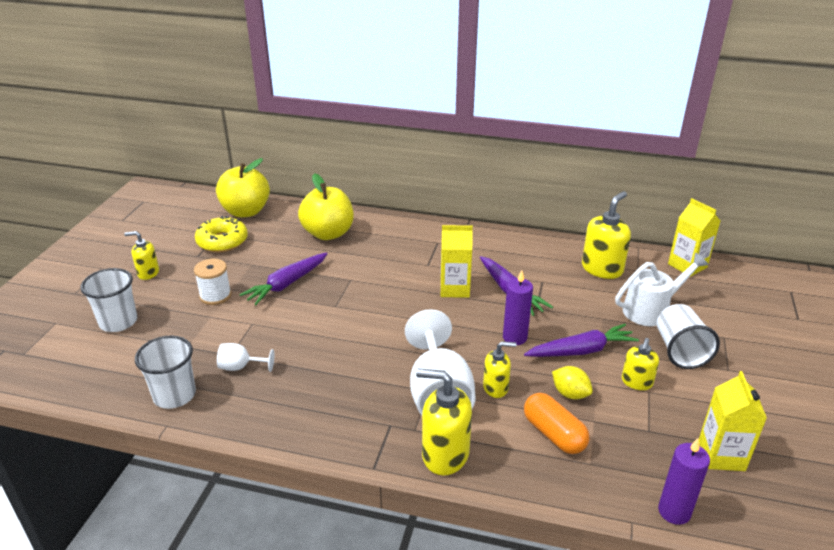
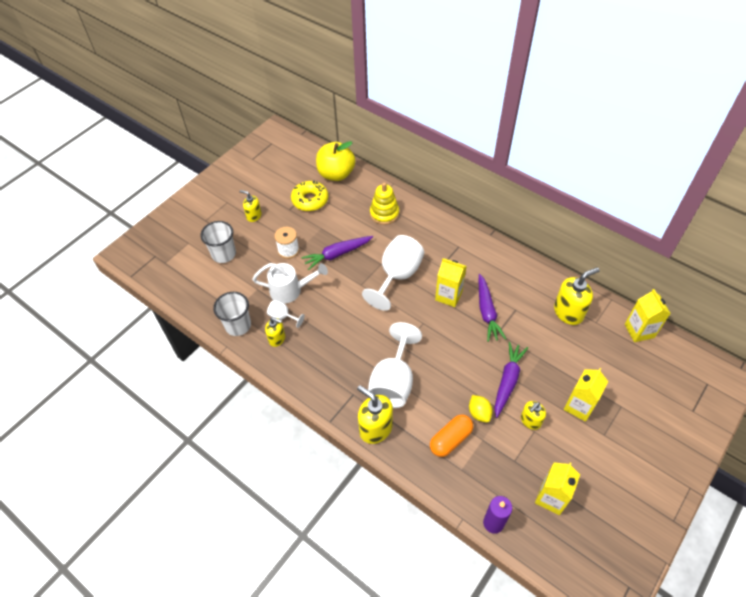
camera: 25 degrees right, 20 degrees up
yellow apple [298,173,354,240] -> yellow stacking toy [370,182,399,225]
yellow soap dispenser [483,341,516,398] -> yellow soap dispenser moved to [265,317,285,347]
purple candle [503,270,533,345] -> none
purple carrot [524,324,639,357] -> purple carrot turned 75 degrees counterclockwise [494,342,528,418]
orange capsule [524,393,590,454] -> orange capsule turned 60 degrees clockwise [430,414,473,457]
white watering can [615,253,709,326] -> white watering can moved to [252,263,328,304]
white cup [657,304,720,369] -> yellow carton [564,368,608,422]
none -> white goblet [362,235,424,311]

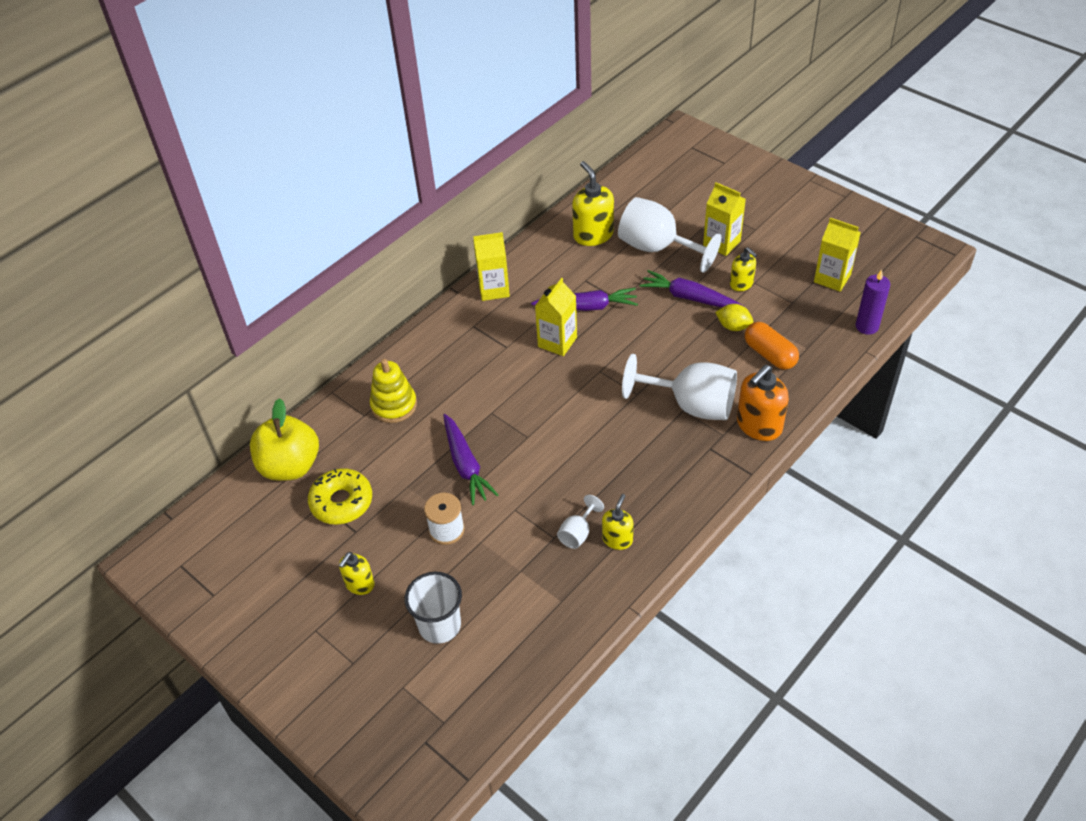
camera: 85 degrees left, 5 degrees down
white cup [213,292,251,336] -> none
white watering can [252,263,328,304] -> none
yellow soap dispenser [357,385,393,444] -> orange soap dispenser [737,364,789,441]
white goblet [362,235,424,311] -> white goblet moved to [618,197,721,273]
yellow lemon [469,395,493,422] -> yellow lemon turned 45 degrees clockwise [715,304,753,331]
yellow carton [625,289,671,342] -> yellow carton moved to [473,232,510,301]

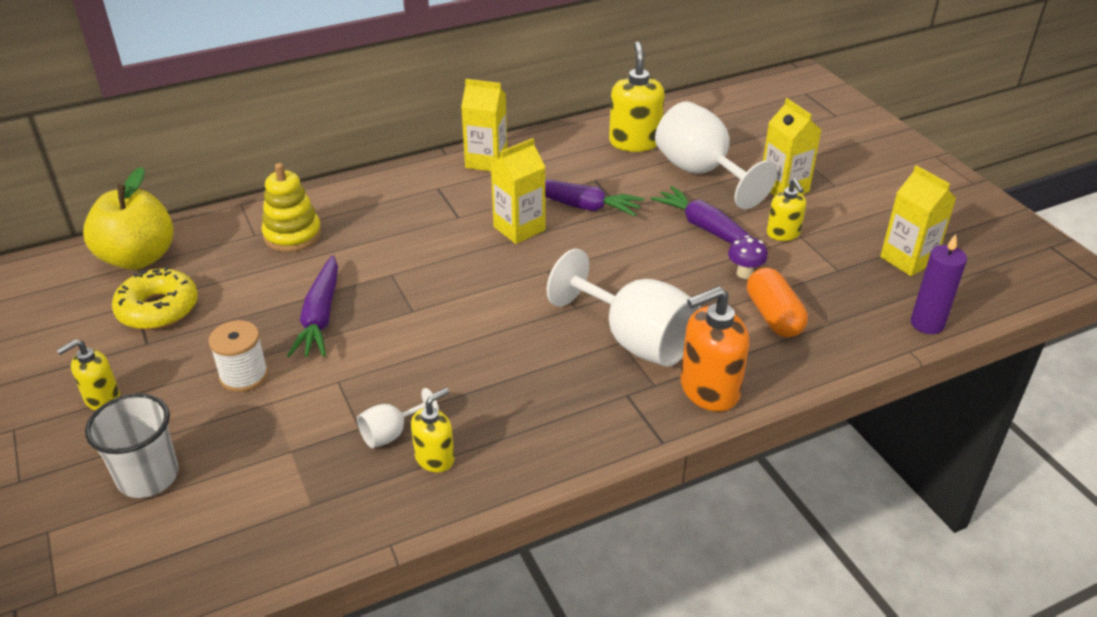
camera: 20 degrees right, 10 degrees down
yellow lemon [715,304,753,331] -> purple mushroom [728,235,768,279]

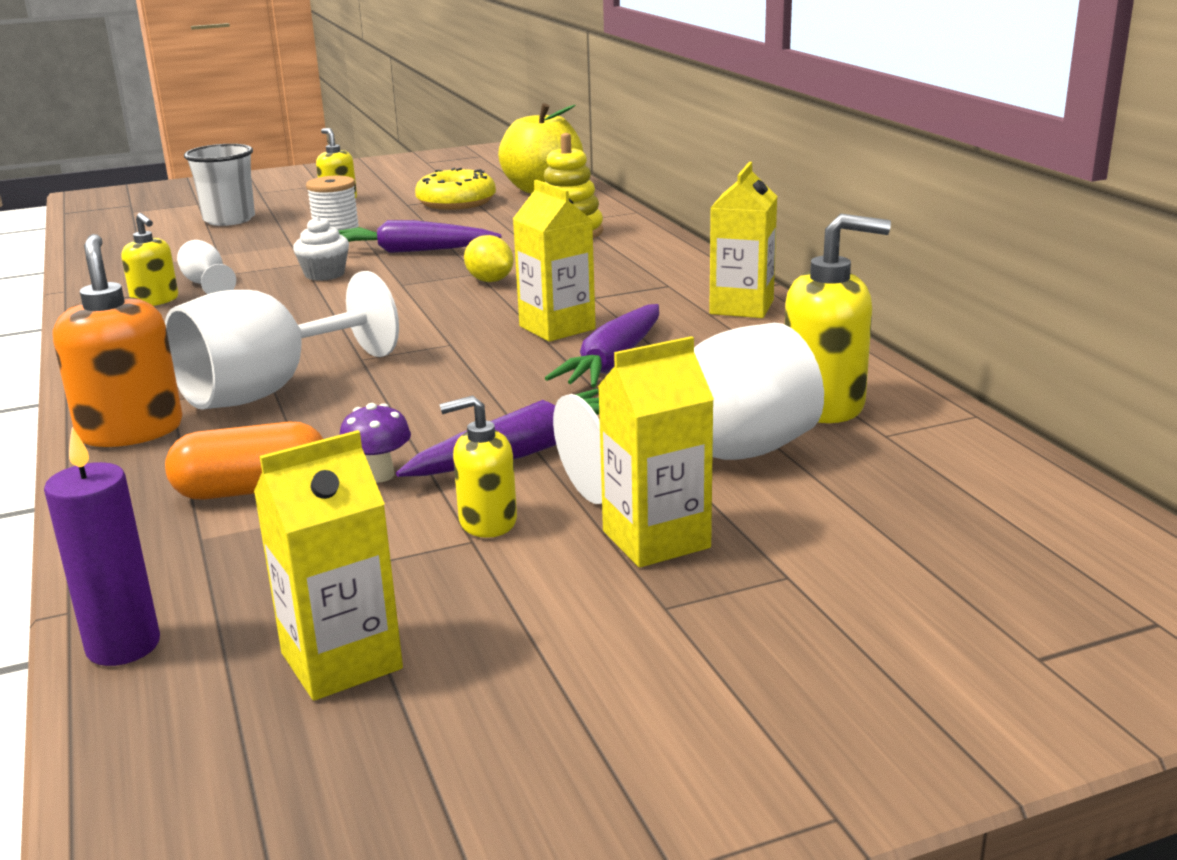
camera: 95 degrees right, 15 degrees down
none -> white cupcake [293,216,349,281]
none -> yellow lemon [464,235,514,282]

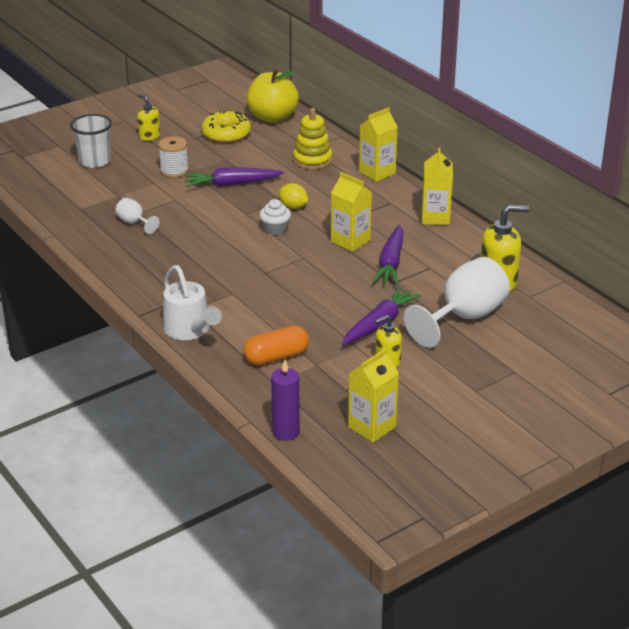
camera: 15 degrees left, 10 degrees up
orange soap dispenser [53,234,183,447] -> white watering can [163,265,222,340]
yellow soap dispenser [122,213,178,306] -> none
white goblet [165,271,399,409] -> none
white cupcake [293,216,349,281] -> white cupcake moved to [259,199,291,235]
purple mushroom [340,403,411,483] -> none
yellow carton [598,336,714,568] -> yellow carton moved to [359,107,398,182]

